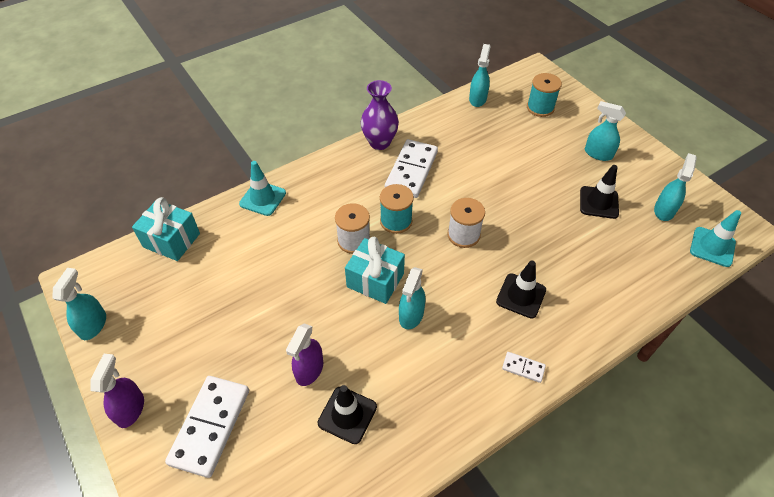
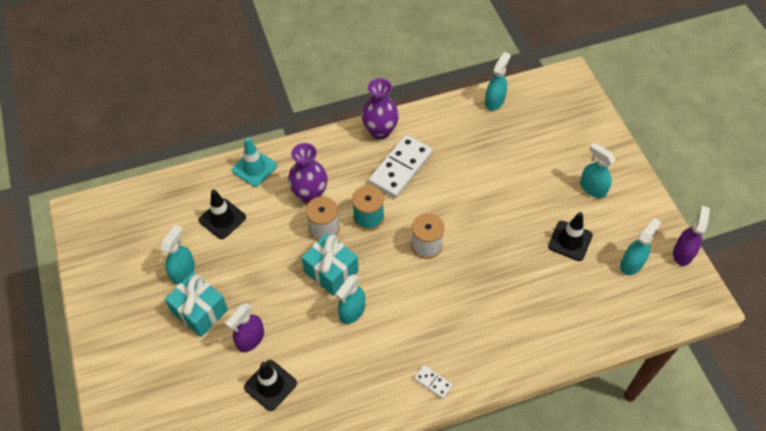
camera: 15 degrees right, 5 degrees up
turquoise spray bottle [52,268,106,340] -> turquoise spray bottle moved to [160,225,195,285]
purple spray bottle [91,354,144,428] -> purple spray bottle moved to [673,206,710,266]
turquoise gift [132,197,200,261] -> turquoise gift moved to [165,272,228,337]
white domino [165,376,249,478] -> none
black traffic cone [496,261,546,319] -> black traffic cone moved to [199,190,246,239]
turquoise spool [527,73,562,117] -> none
turquoise traffic cone [690,210,741,267] -> none
none -> purple vase [288,143,328,203]

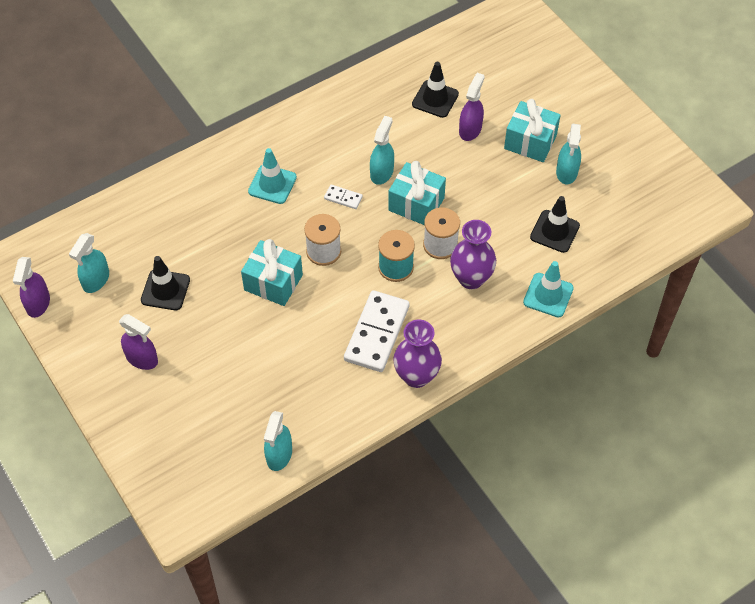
camera: 165 degrees right, 0 degrees up
white domino [414,365,453,399] -> white domino moved to [324,185,363,209]
turquoise spray bottle [580,142,615,198] -> purple spray bottle [119,314,158,370]
none -> turquoise gift [241,239,303,306]
none -> turquoise traffic cone [248,148,297,204]

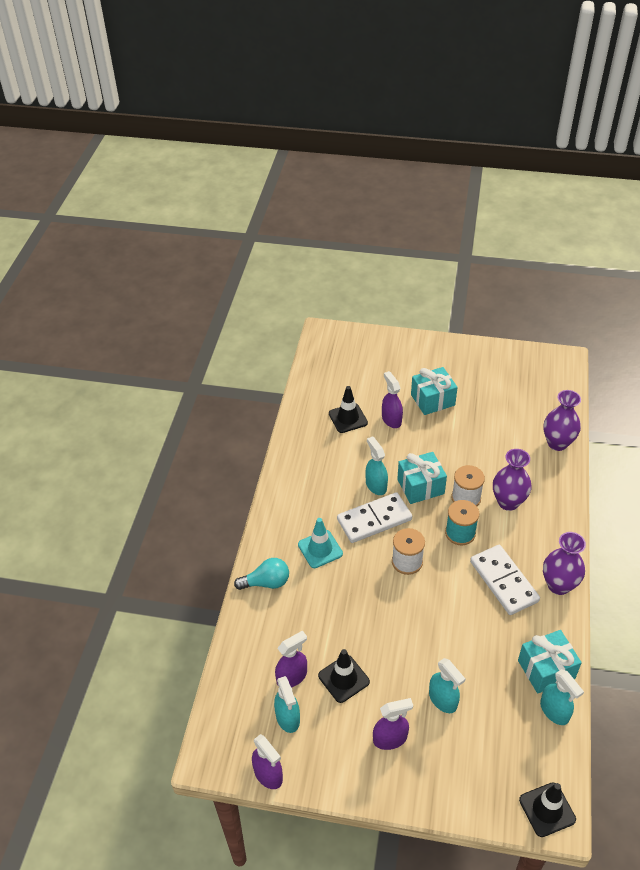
camera: 45 degrees left, 10 degrees down
turquoise gift [241,239,303,306] -> turquoise gift moved to [518,630,582,693]
white domino [324,185,363,209] -> white domino [337,492,412,543], size x2.21
turquoise traffic cone [523,261,574,317] -> none
black traffic cone [530,196,580,253] -> black traffic cone moved to [519,782,576,837]
turquoise spray bottle [556,124,581,184] -> turquoise spray bottle moved to [429,658,466,713]
none -> turquoise light bulb [234,558,289,590]
none -> purple spray bottle [275,630,307,687]
none -> purple vase [543,390,581,451]

